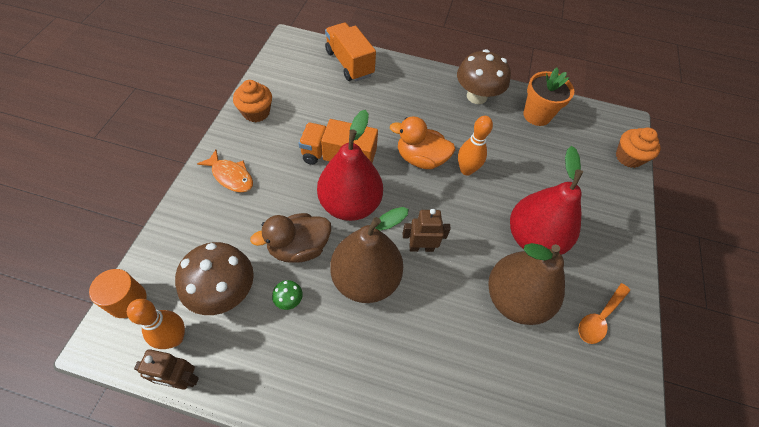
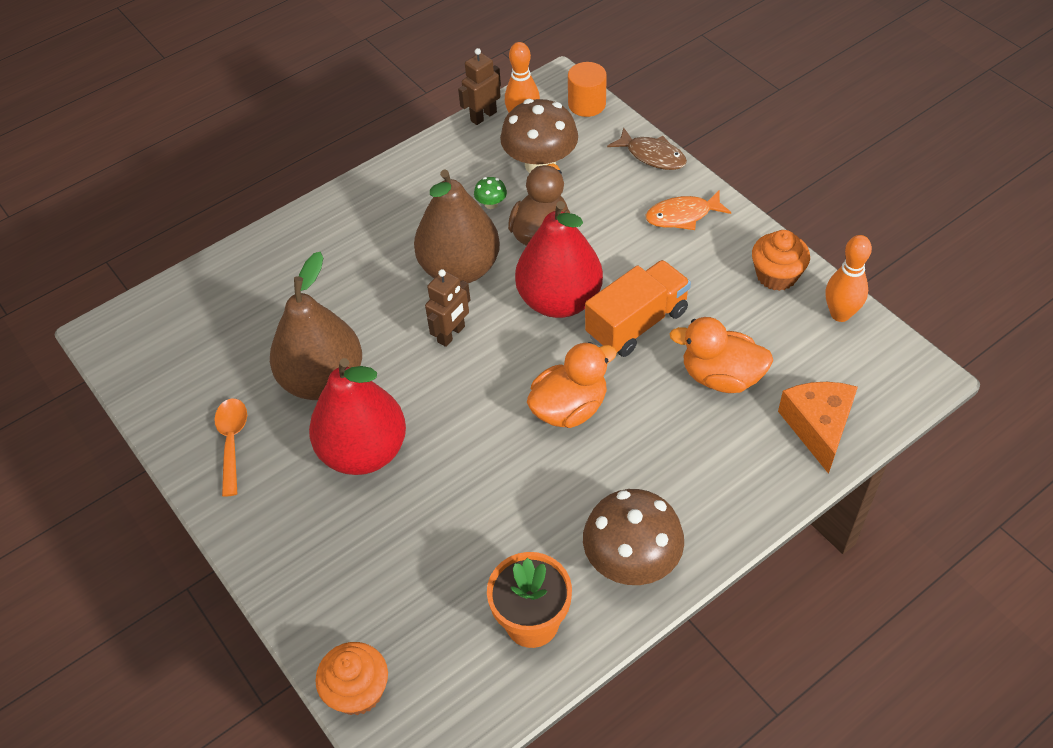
camera: 135 degrees right, 5 degrees down
orange truck [325,23,376,81] -> orange cheese [778,382,858,474]
orange bowling pin [458,116,493,175] -> orange bowling pin moved to [826,235,872,322]
none -> brown fish [607,128,687,170]
none -> orange duck [669,317,773,393]

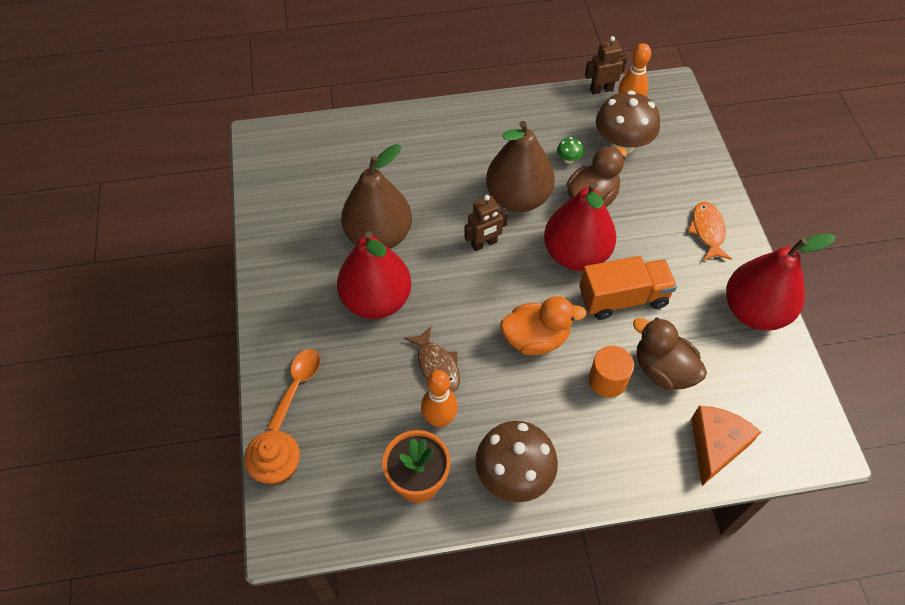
camera: 25 degrees right, 5 degrees up
orange spoon [214,399,247,497] -> orange spoon moved to [267,349,320,431]
orange cylinder [568,62,607,117] -> orange cylinder moved to [589,346,634,397]
brown fish [607,128,687,170] -> brown fish moved to [404,326,460,393]
orange fish [646,190,731,230] -> orange fish turned 75 degrees clockwise [688,202,732,261]
orange duck [669,317,773,393] -> brown duck [633,318,707,390]
orange cupcake [752,230,810,291] -> red pear [726,233,836,331]
orange bowling pin [826,235,872,322] -> orange bowling pin moved to [421,370,458,427]

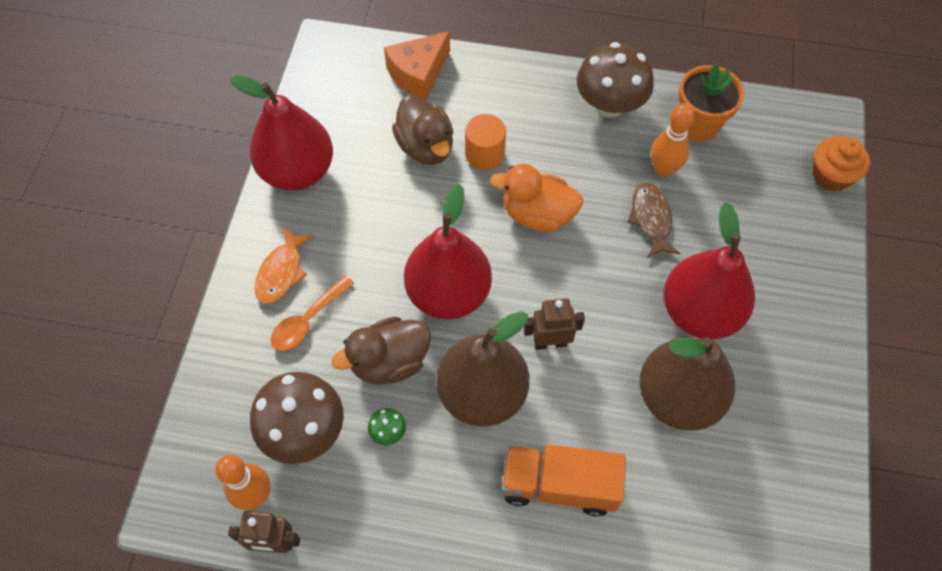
camera: 160 degrees left, 5 degrees up
orange spoon [267,349,320,431] -> orange spoon moved to [271,275,354,351]
orange truck [579,256,677,320] -> orange truck moved to [501,444,626,517]

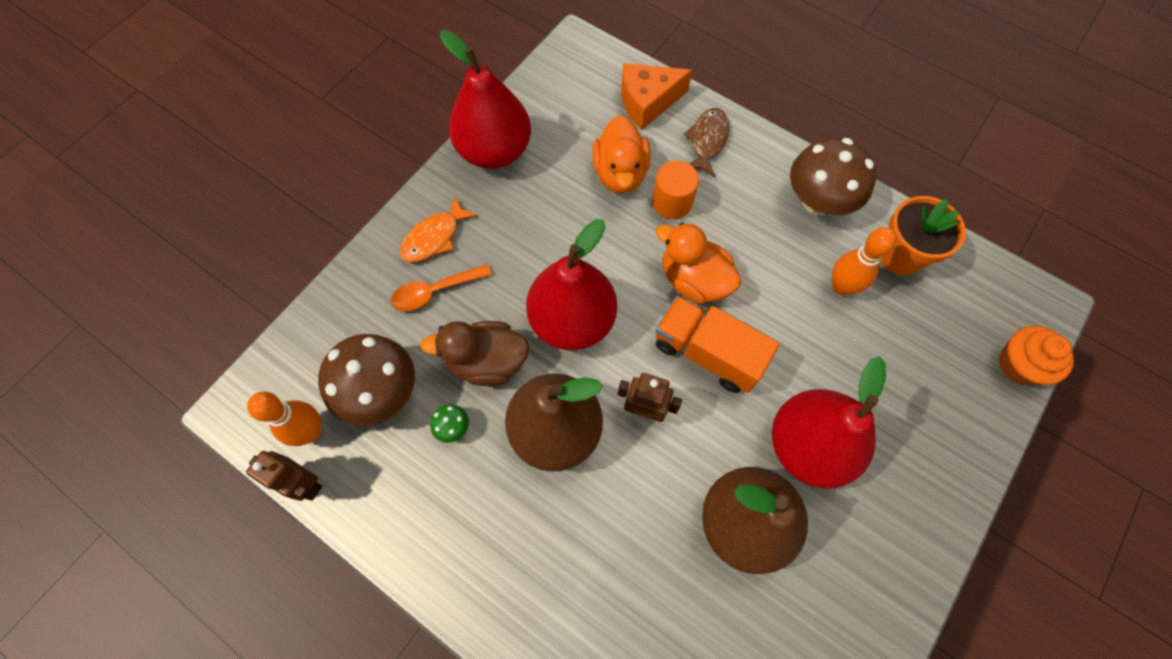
camera: 25 degrees right, 5 degrees up
brown duck [392,95,453,165] -> orange duck [592,115,651,193]
orange truck [501,444,626,517] -> orange truck moved to [655,296,780,393]
brown fish [627,183,680,258] -> brown fish moved to [684,108,729,177]

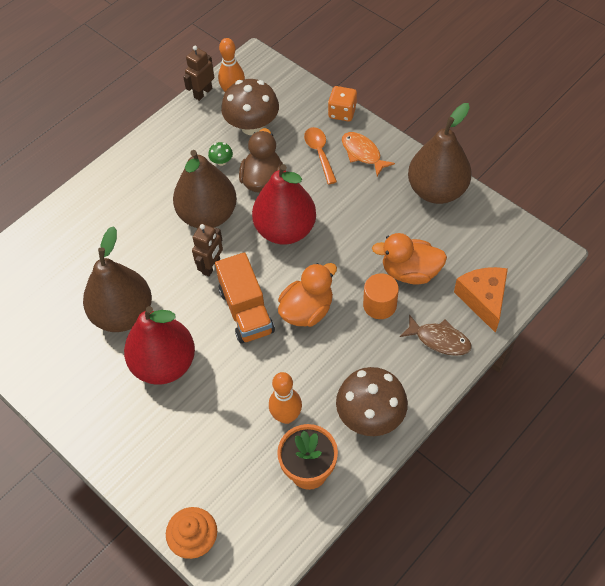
camera: 100 degrees right, 10 degrees down
red pear [440,30,531,169] -> brown pear [408,103,472,204]
orange truck [655,296,780,393] -> orange truck turned 120 degrees clockwise [215,252,275,344]
none -> orange dice [328,86,357,121]

